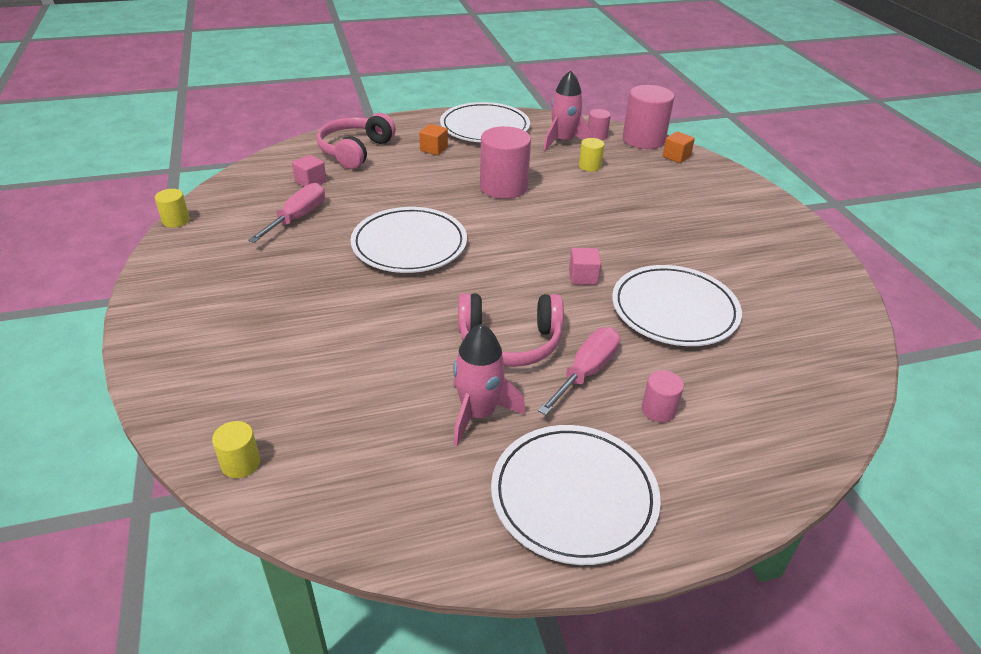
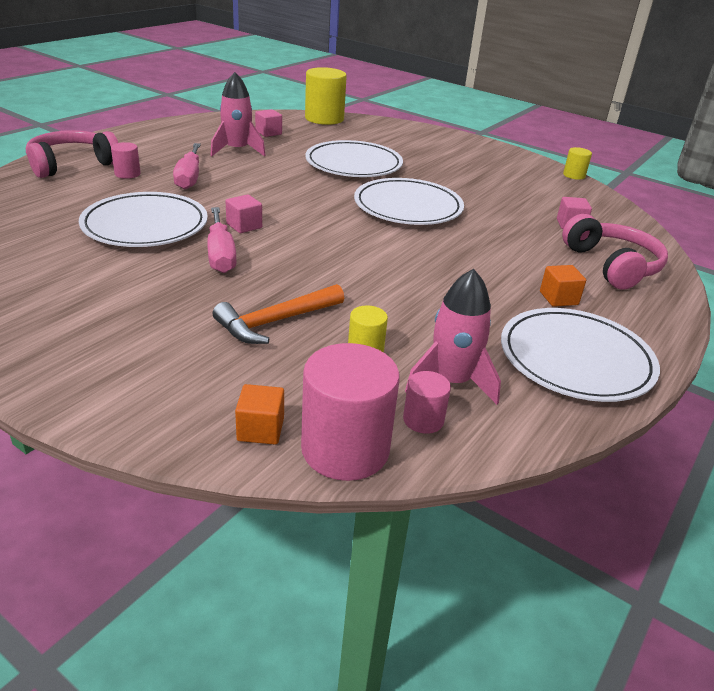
camera: 140 degrees right, 5 degrees down
yellow cylinder [212,421,260,478] -> yellow cylinder [305,67,347,125], size x2.01
pink screwdriver [248,183,325,243] -> pink screwdriver moved to [207,207,237,273]
pink headphones [458,293,564,367] -> pink headphones moved to [26,130,118,178]
pink cylinder [480,126,531,199] -> none
white plate [491,425,661,565] -> white plate moved to [305,140,403,177]
none -> orange hammer [213,284,344,344]
none -> pink cube [255,109,282,137]

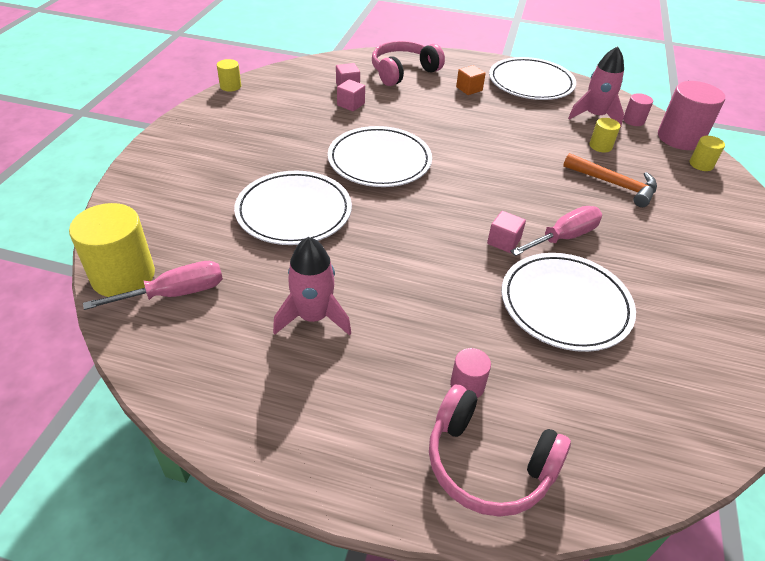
camera: 110 degrees left, 10 degrees up
pink screwdriver [173,143,201,189] -> pink screwdriver moved to [83,261,223,310]
orange cube [235,384,284,445] -> yellow cylinder [690,136,725,171]
pink cube [255,109,282,137] -> pink cube moved to [337,79,365,111]

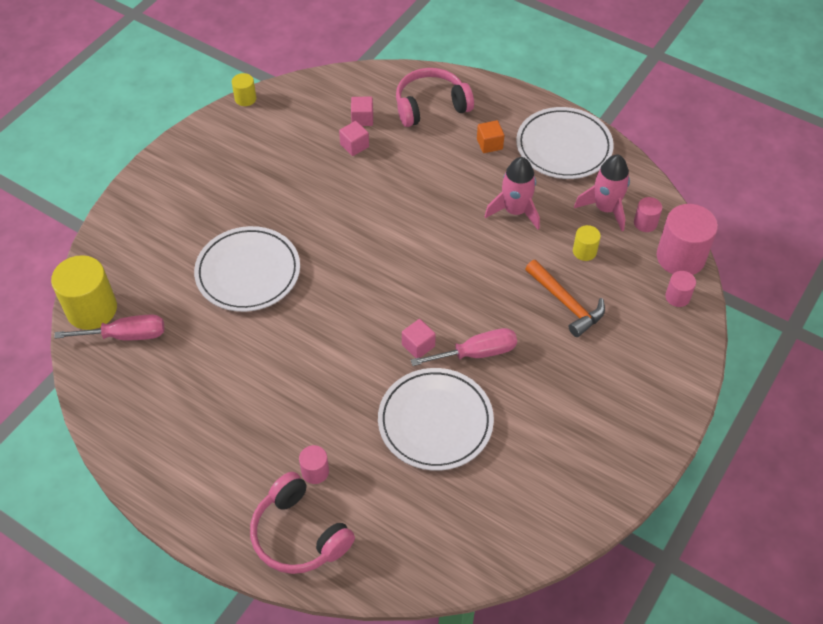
camera: 20 degrees right, 10 degrees up
pink rocket [273,237,351,335] -> pink rocket moved to [485,157,540,230]
white plate [328,126,432,187] -> none
yellow cylinder [690,136,725,171] -> pink cylinder [665,271,696,307]

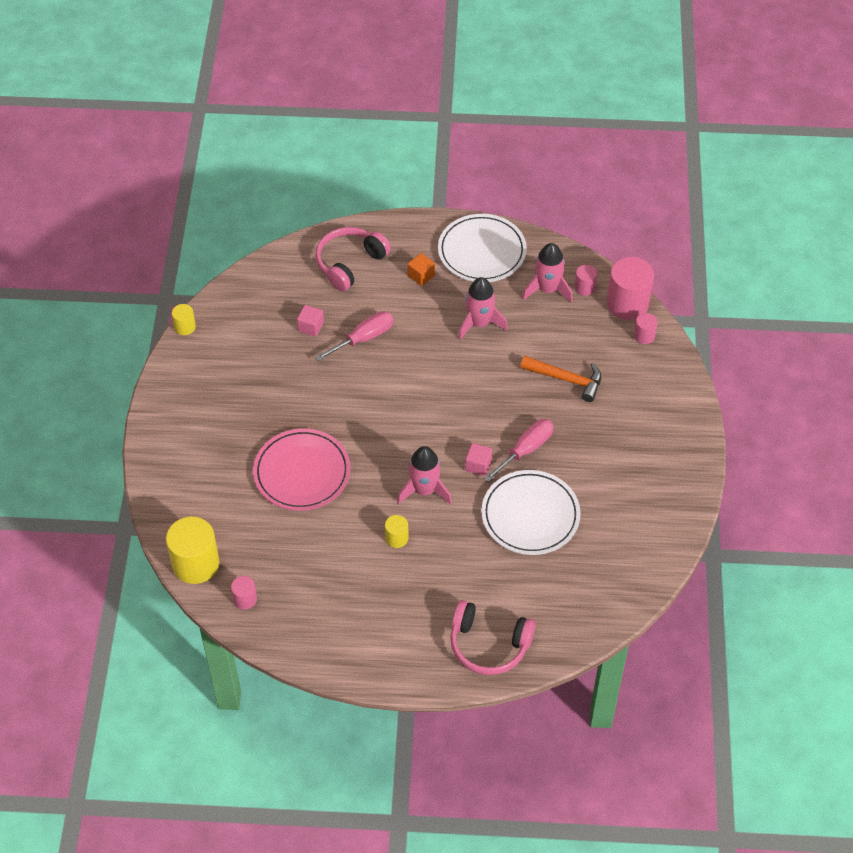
camera: 30 degrees left, 0 degrees up
pink screwdriver [54,315,164,340] -> pink screwdriver moved to [315,311,394,361]
white plate [194,226,300,312] -> pink plate [253,428,350,511]
pink cylinder [299,445,329,484] -> pink cylinder moved to [231,576,257,610]
pink cube [351,97,373,126] -> none
yellow cylinder [573,225,601,261] -> yellow cylinder moved to [385,515,409,548]
none -> pink rocket [397,446,452,505]

